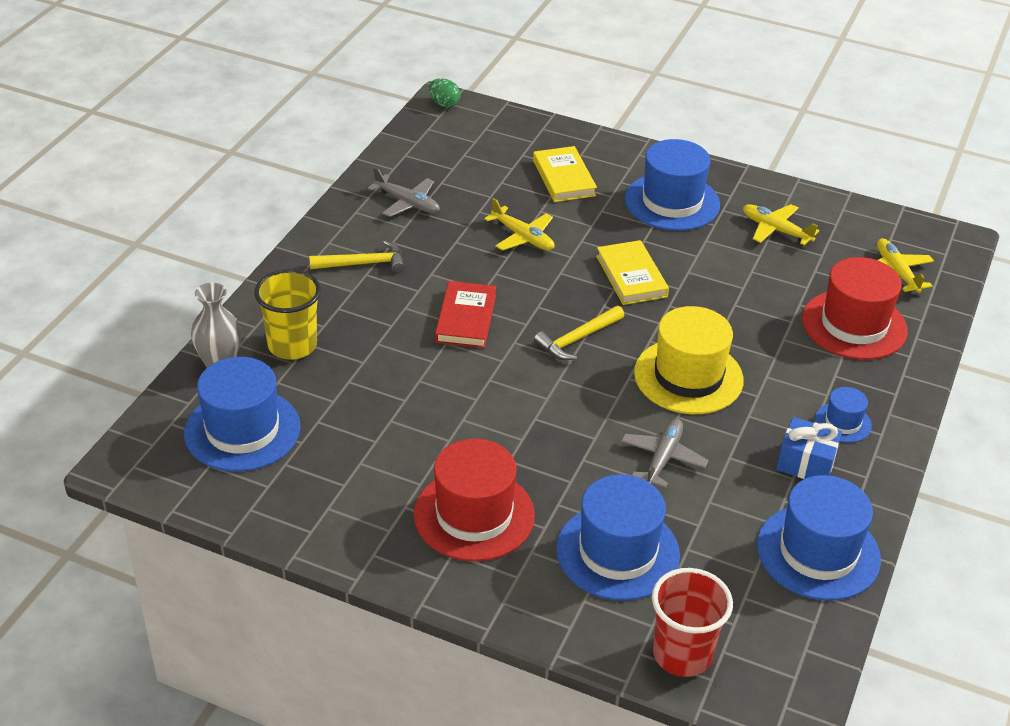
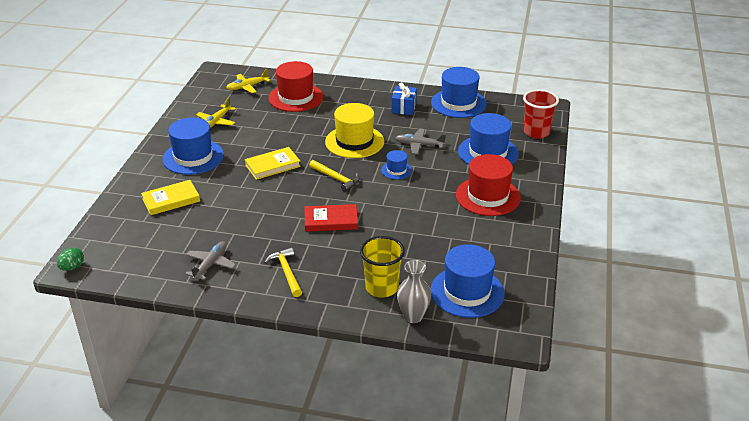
camera: 100 degrees left, 5 degrees down
yellow plane [484,198,555,251] -> none
blue hat [815,387,872,443] -> blue hat moved to [381,150,412,180]

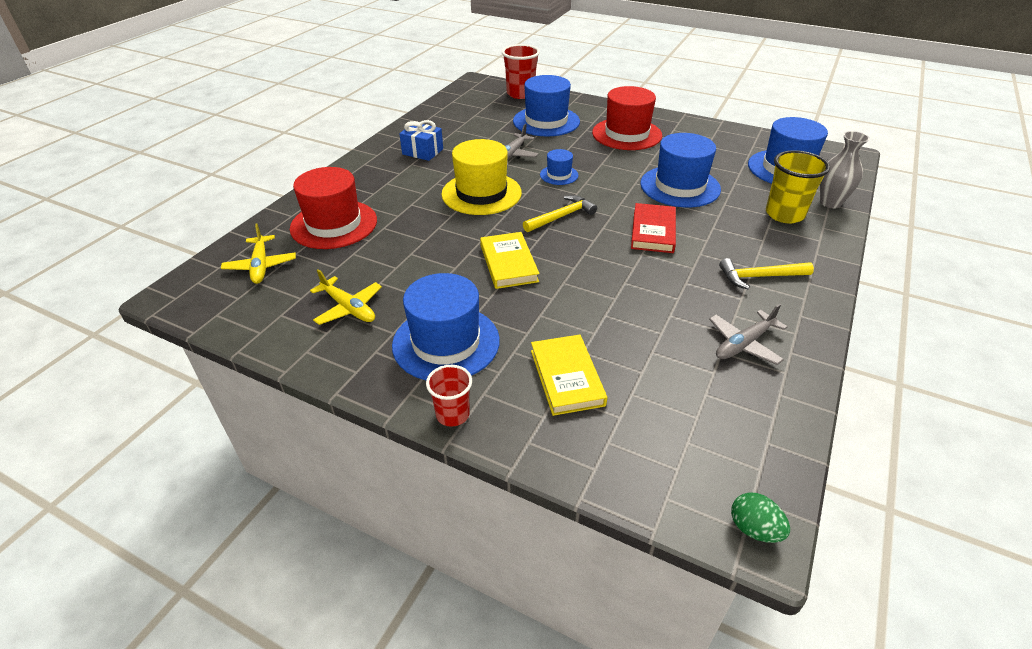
camera: 75 degrees left, 5 degrees up
grey plane [185,241,236,280] -> grey plane turned 75 degrees counterclockwise [709,304,787,365]
blue hat [431,67,487,118] -> blue hat moved to [640,133,721,207]
none -> red cup [426,365,472,427]

